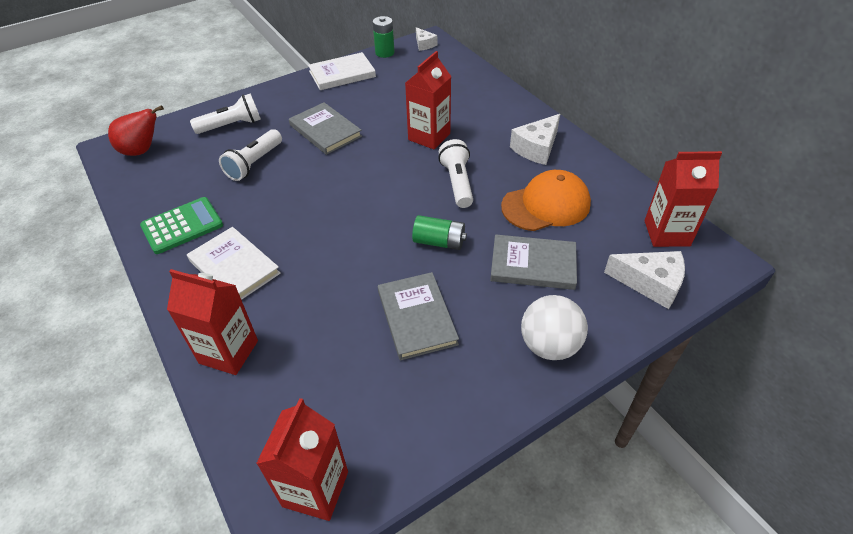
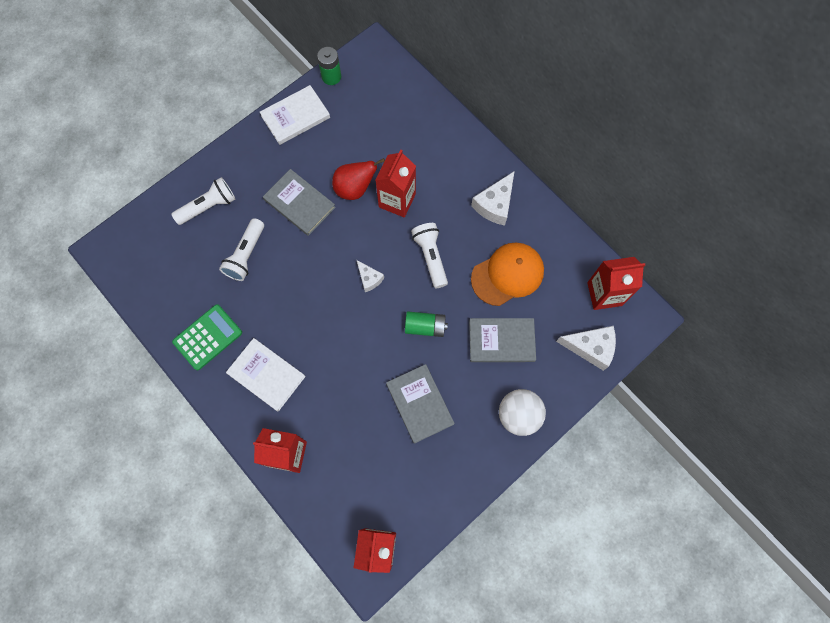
camera: 10 degrees left, 25 degrees up
red pear [108,105,164,156] -> red pear moved to [332,158,385,200]
white cheese [416,27,437,51] -> white cheese moved to [357,260,384,292]

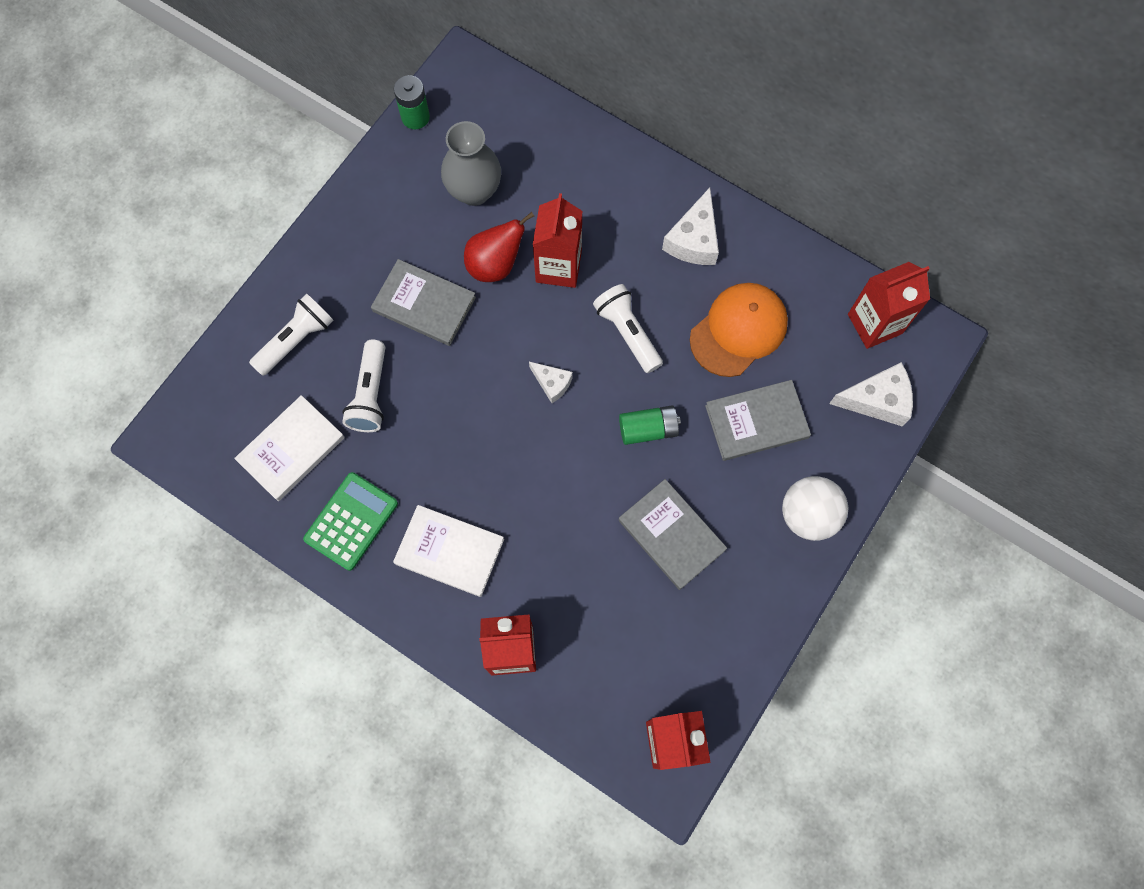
camera: 15 degrees left, 0 degrees up
white book [260,85,330,145] -> white book moved to [234,395,345,501]
none -> grey vase [441,121,501,206]

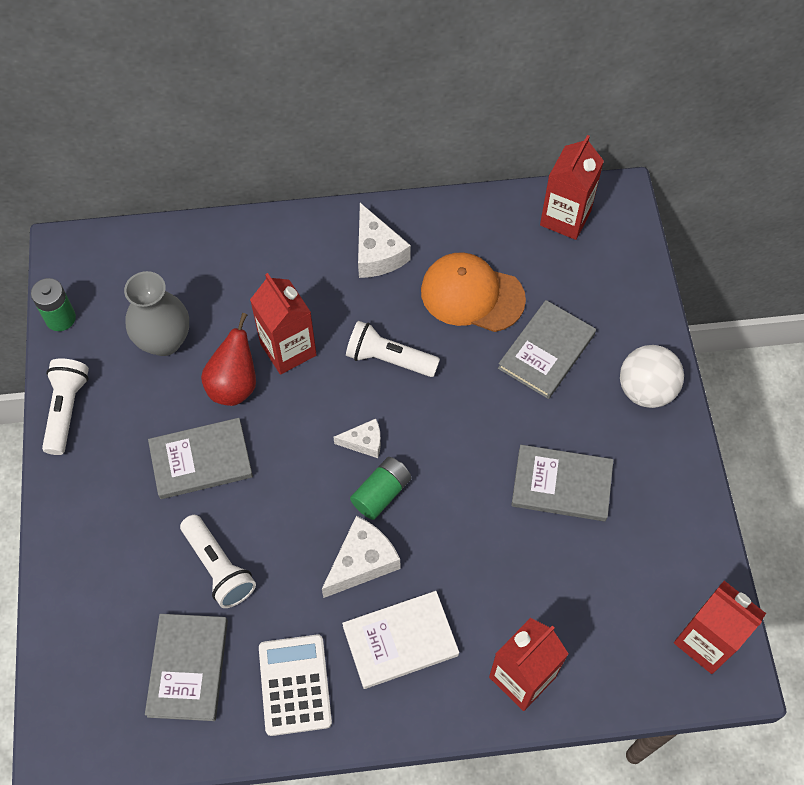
camera: 40 degrees left, 10 degrees down
white book [234,395,345,501] -> grey book [145,614,228,721]
white flashlight [249,294,333,376] -> white flashlight moved to [42,358,89,455]
green calculator [303,472,398,571] -> white calculator [259,634,332,736]
green battery [619,405,681,445] -> green battery moved to [350,457,412,520]
orange cap [690,283,788,377] -> orange cap turned 75 degrees counterclockwise [421,252,526,332]
white cheese [829,362,913,426] -> white cheese moved to [322,516,400,598]

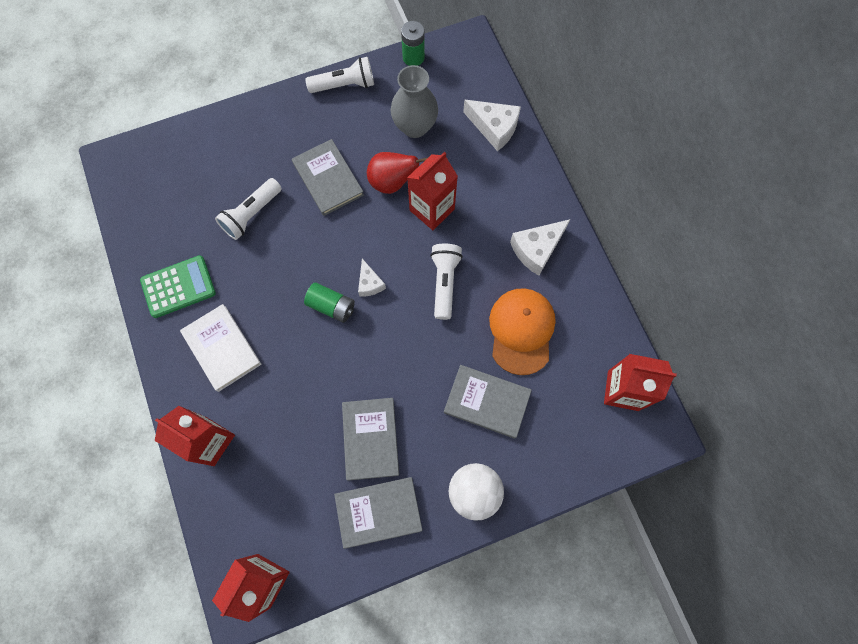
camera: 75 degrees right, 10 degrees up
grey book [145,614,228,721] -> grey book moved to [334,477,422,549]
white calculator [259,634,332,736] -> green calculator [140,255,216,318]
white cheese [322,516,400,598] -> white cheese moved to [463,100,521,151]

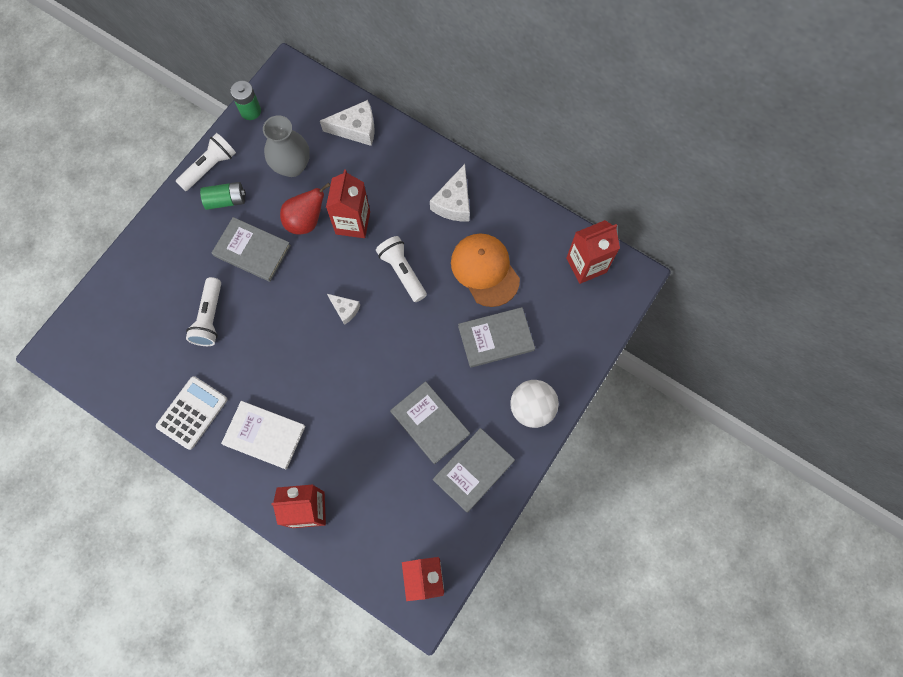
camera: 35 degrees left, 0 degrees up
green calculator [140,255,216,318] -> white calculator [156,376,227,450]
green battery [304,282,355,323] -> green battery moved to [200,182,246,210]

